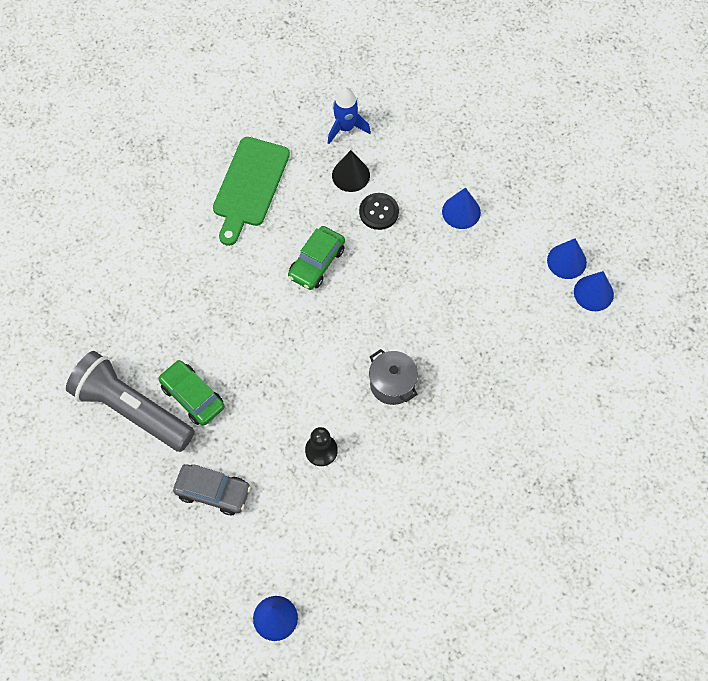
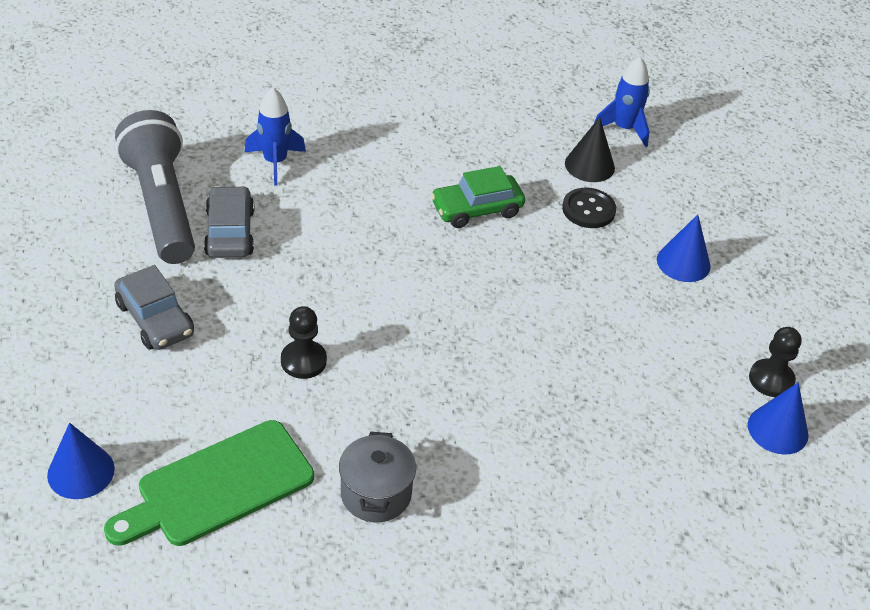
camera: 35 degrees right, 20 degrees down
green car [158,360,225,426] -> grey car [204,186,254,258]
green cutting board [213,137,290,246] -> green cutting board moved to [104,420,314,546]
grey pot [369,349,418,405] -> grey pot moved to [339,431,416,522]
blue cone [547,238,587,279] -> black pawn [749,327,801,397]
none -> blue rocket [244,88,306,186]

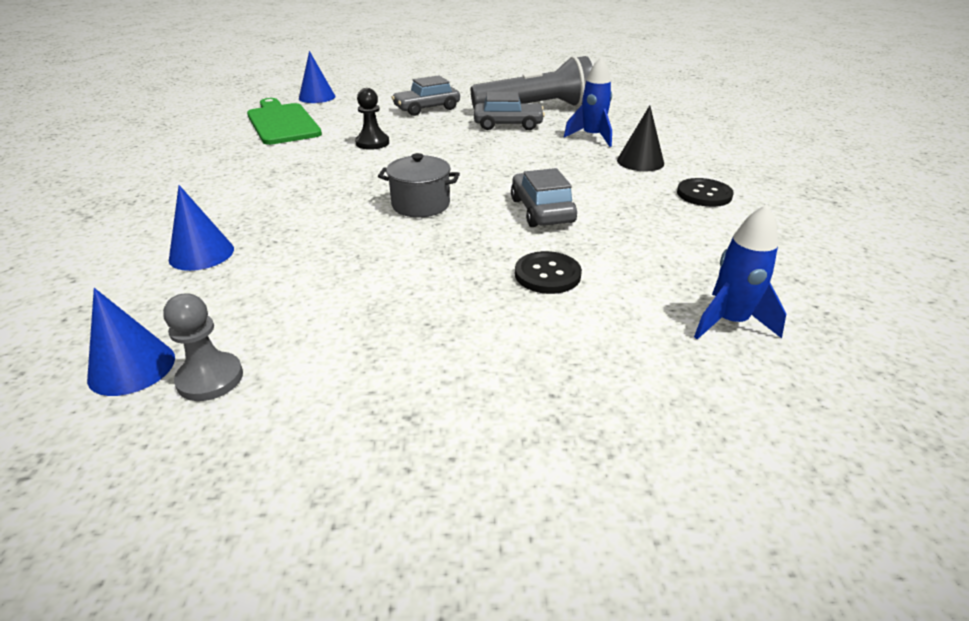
camera: 100 degrees right, 10 degrees down
grey pot [339,431,416,522] -> grey pot moved to [378,153,460,217]
green car [431,166,525,228] -> grey car [511,168,577,227]
black cone [565,117,615,182] -> black cone moved to [617,105,664,171]
blue cone [657,214,711,282] -> blue cone moved to [169,185,234,271]
black pawn [749,327,801,397] -> grey pawn [163,293,243,401]
none -> black button [677,178,734,207]

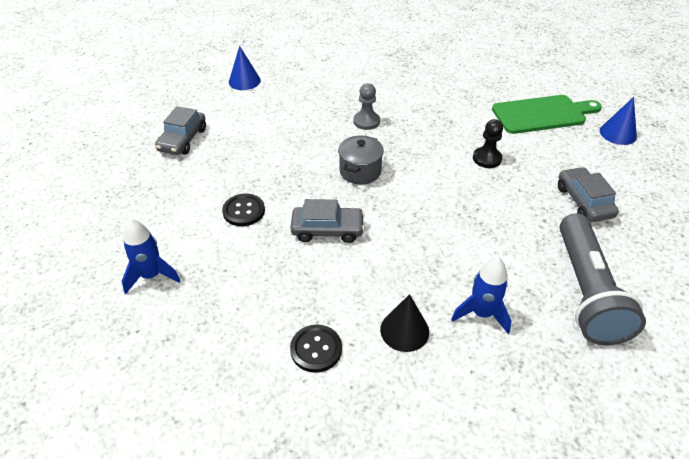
camera: 105 degrees right, 10 degrees up
grey pawn [163,293,243,401] -> grey pawn moved to [354,83,380,130]
blue cone [169,185,234,271] -> none
grey car [474,92,545,130] -> grey car moved to [155,106,206,155]

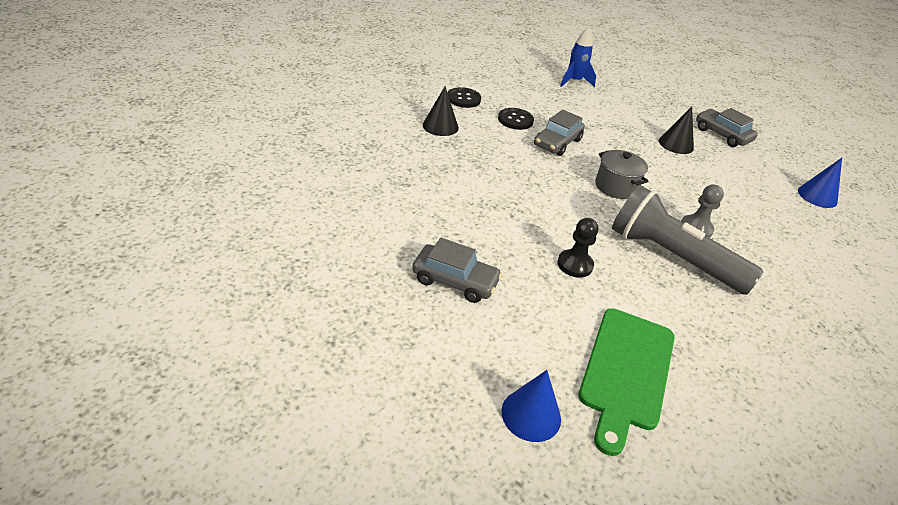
camera: 120 degrees right, 5 degrees down
black button [222,193,265,226] -> black button moved to [498,108,534,130]
blue rocket [451,257,511,334] -> none
grey flashlight [559,213,646,346] -> grey flashlight moved to [612,185,763,295]
none -> black cone [659,106,694,154]

